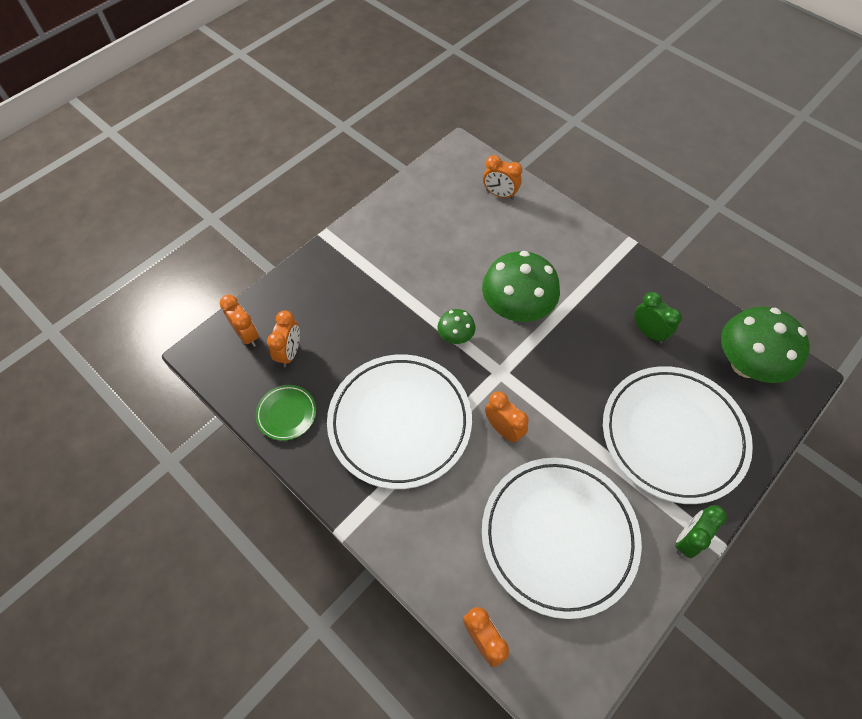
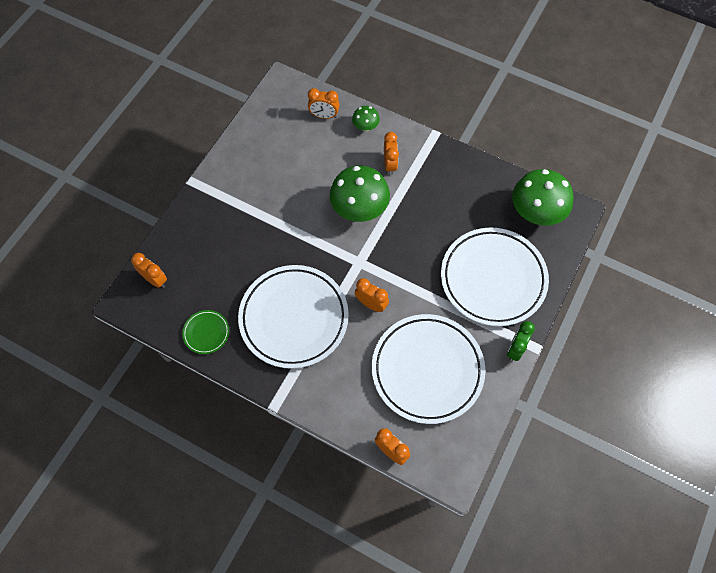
camera: 15 degrees left, 5 degrees up
orange clock [267,310,300,367] -> orange clock moved to [384,132,399,175]
green mushroom [438,309,476,344] -> green mushroom moved to [352,106,380,131]
green clock [634,292,682,344] -> none

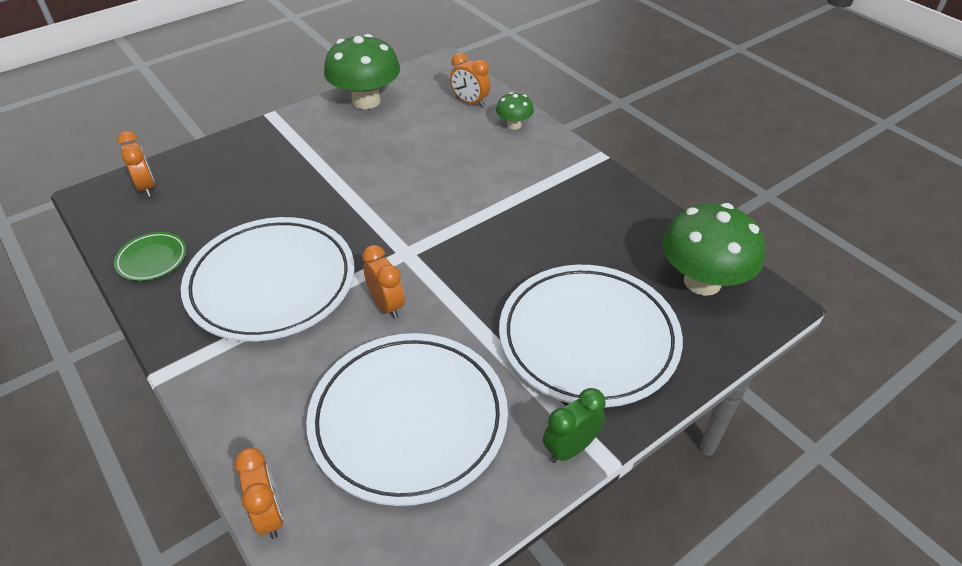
camera: 25 degrees right, 20 degrees down
green mushroom [330,166,390,222] -> green mushroom moved to [324,34,400,109]
orange clock [384,132,399,175] -> none

